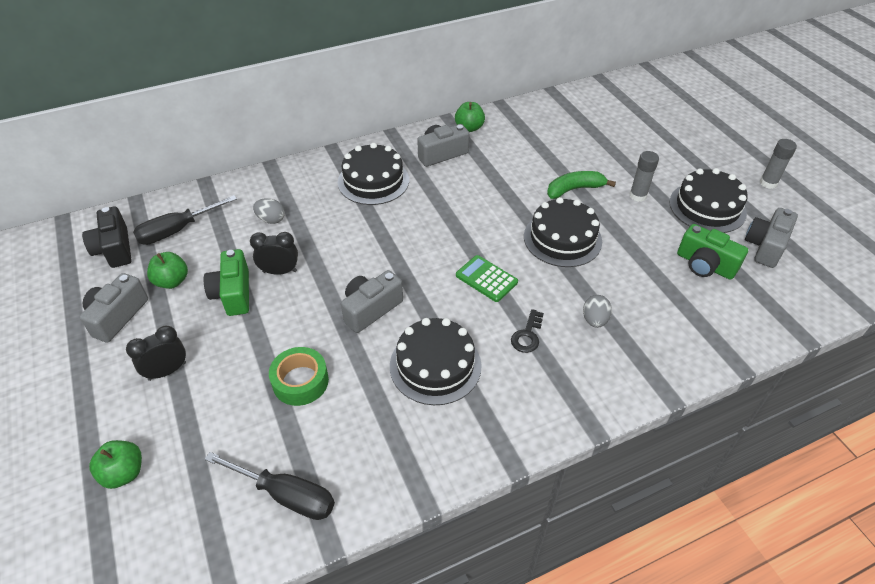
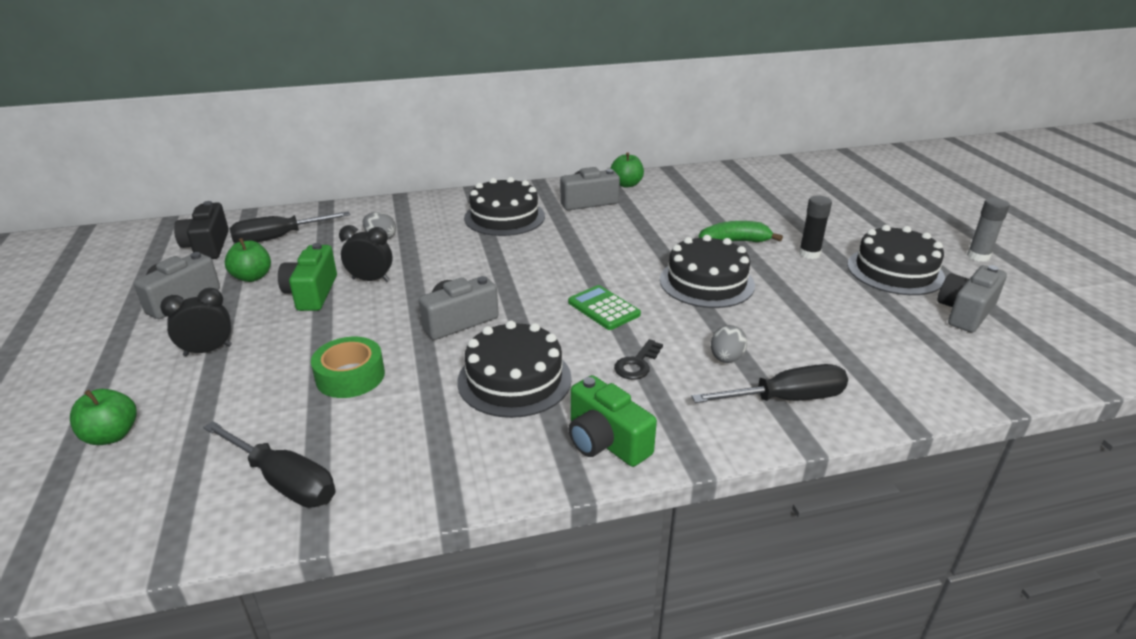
camera: 10 degrees right, 15 degrees down
grey glue stick [629,151,659,202] -> black glue stick [799,195,832,259]
green camera [677,224,748,280] -> green camera moved to [569,375,657,467]
none -> black screwdriver [691,364,848,403]

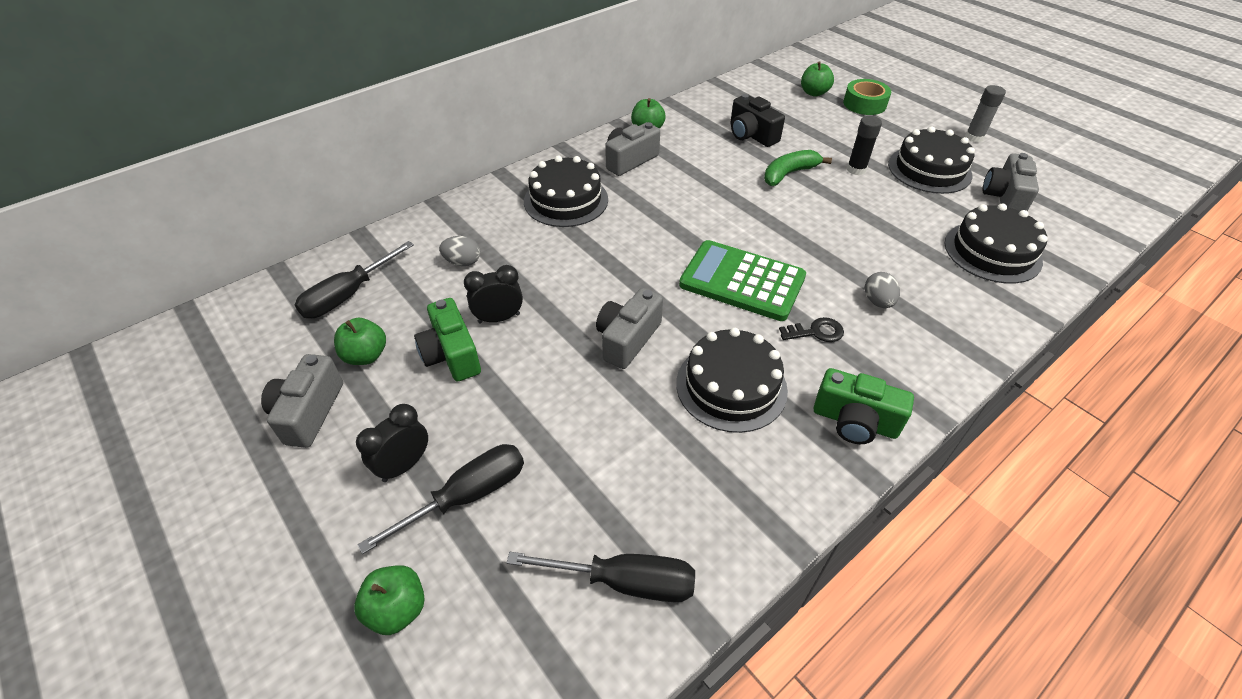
camera: 25 degrees left, 15 degrees up
black camera [174,201,229,259] -> black camera moved to [730,94,785,147]
green tape [311,337,385,398] -> green tape moved to [843,79,891,115]
green calculator [568,285,641,330] -> green calculator [679,240,806,321], size x1.75
black key [614,339,663,380] -> black key turned 105 degrees counterclockwise [779,317,844,342]
black cake [660,235,755,308] -> black cake moved to [945,203,1048,284]
black screwdriver [691,364,848,403] -> black screwdriver moved to [358,444,524,554]
none -> green apple [801,61,834,97]

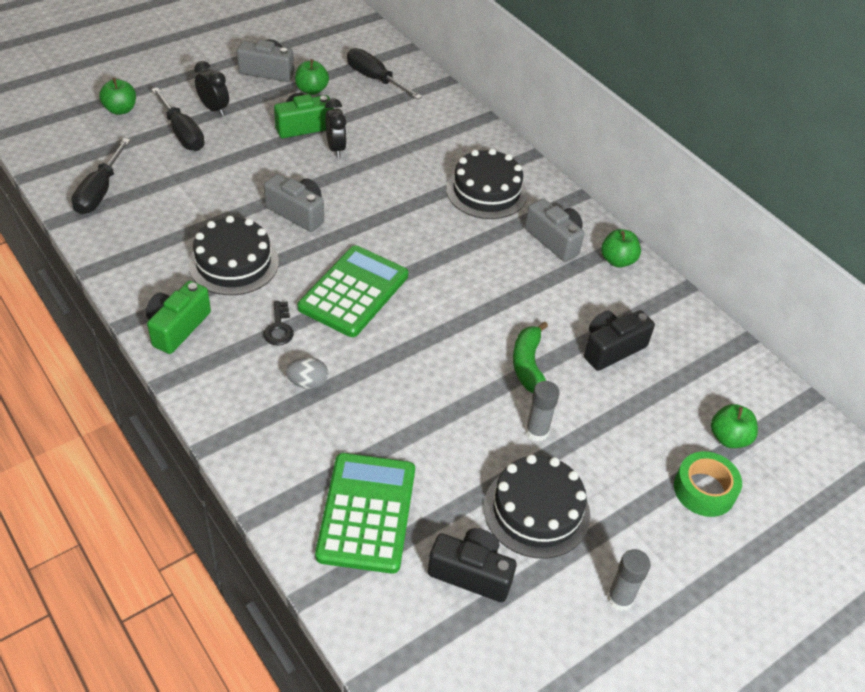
camera: 90 degrees right, 0 degrees up
grey egg [439,236,480,266] -> none
green banana [764,150,832,186] -> green banana turned 150 degrees counterclockwise [513,321,548,393]
black glue stick [847,116,882,175] -> grey glue stick [525,381,560,442]
black cake [945,203,1048,284] -> green calculator [315,453,415,574]
grey camera [983,153,1039,211] -> black camera [428,528,517,602]

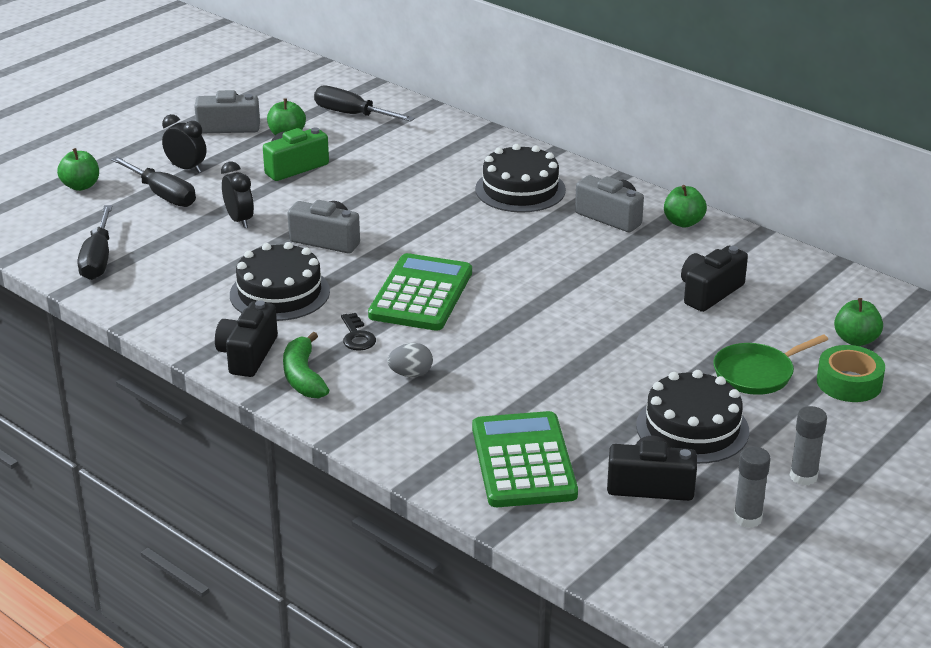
camera: 10 degrees left, 15 degrees down
green camera [146,281,211,354] -> black camera [215,300,278,377]
black clock [325,98,347,158] -> black clock moved to [221,161,254,228]
green banana [513,321,548,393] -> green banana moved to [283,332,329,398]
grey glue stick [525,381,560,442] -> grey glue stick moved to [733,446,771,528]
none -> green pan [713,334,828,395]

